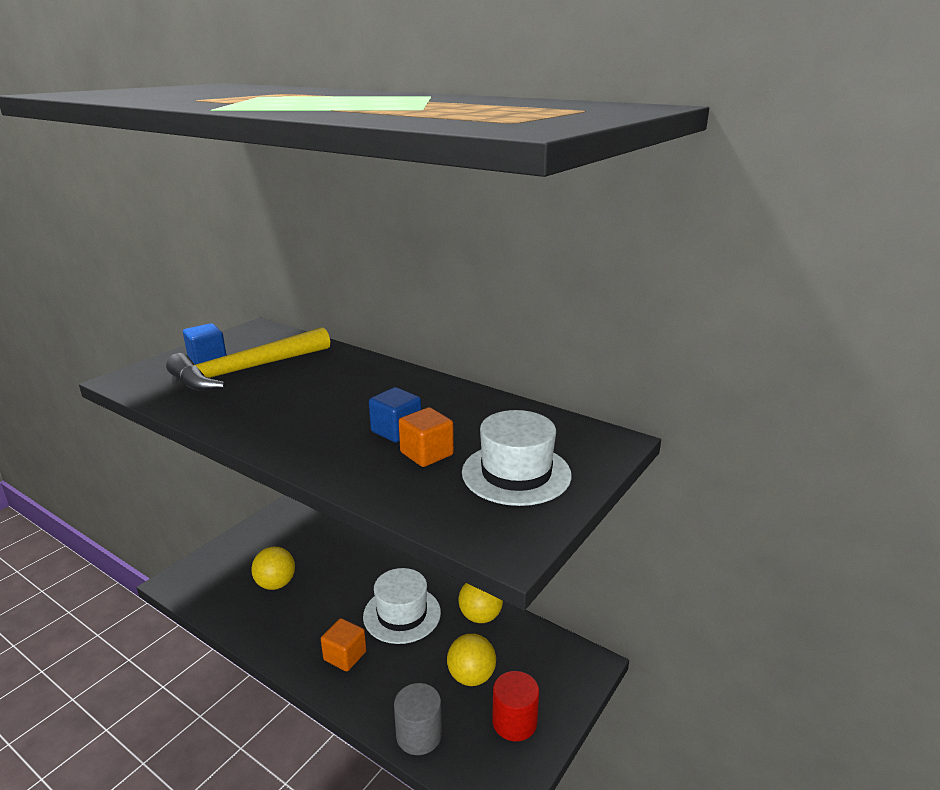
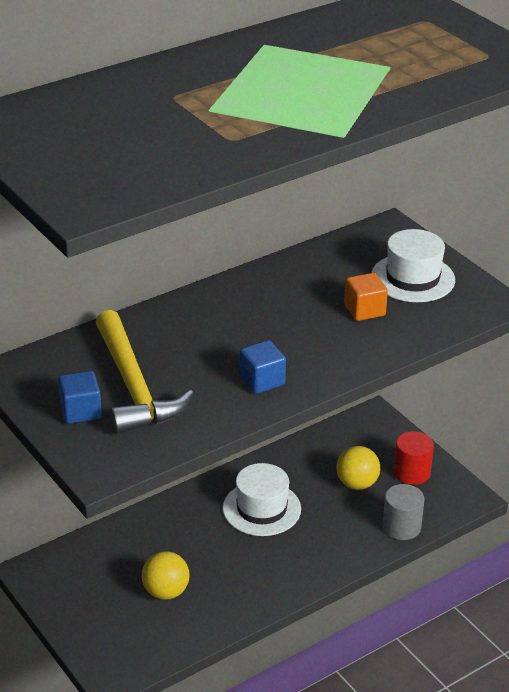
camera: 70 degrees left, 10 degrees up
orange cube [321,618,366,671] -> none
blue cube [369,387,421,443] -> blue cube moved to [239,340,286,394]
yellow ball [459,583,503,623] -> none

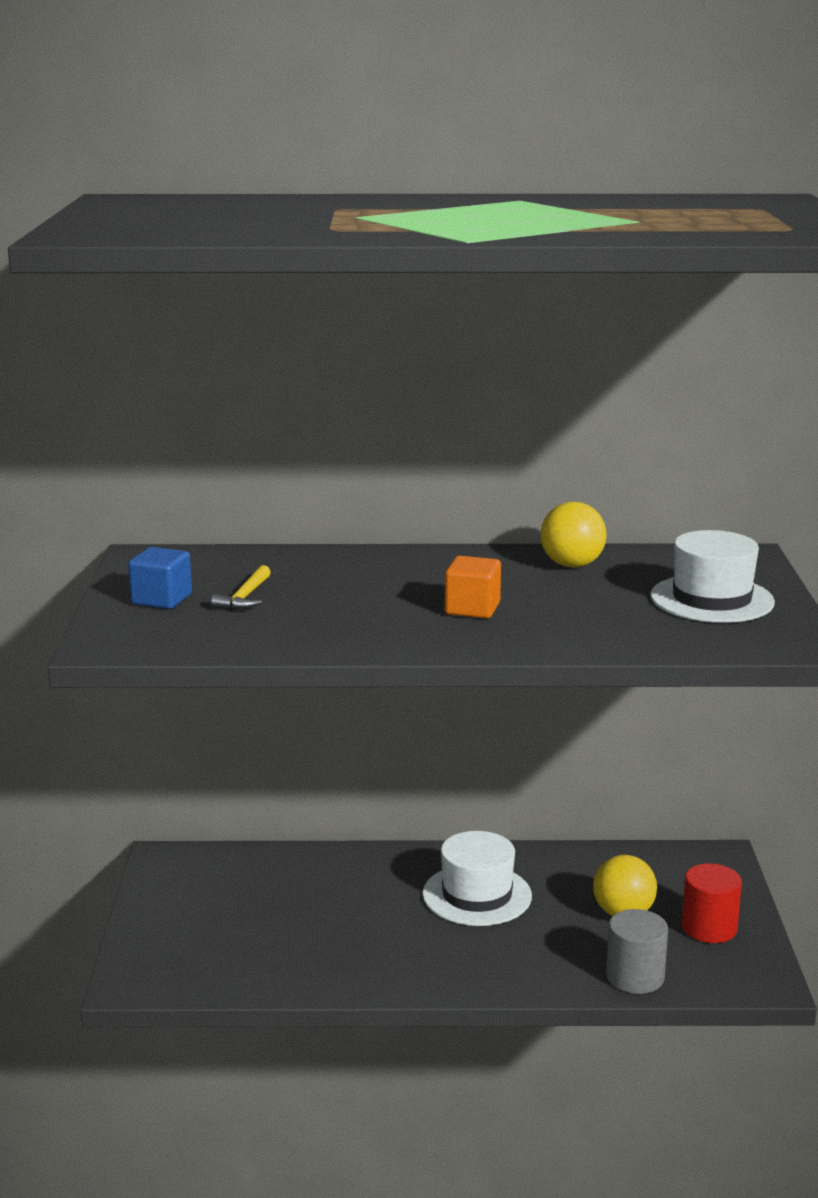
camera: 35 degrees right, 15 degrees down
yellow hammer [95,310,194,434] -> yellow hammer [211,565,271,610], size x0.42
yellow ball [142,551,189,600] -> yellow ball moved to [540,502,607,568]
blue cube [239,340,286,394] -> none
orange cube [344,273,388,321] -> orange cube moved to [445,556,501,618]

